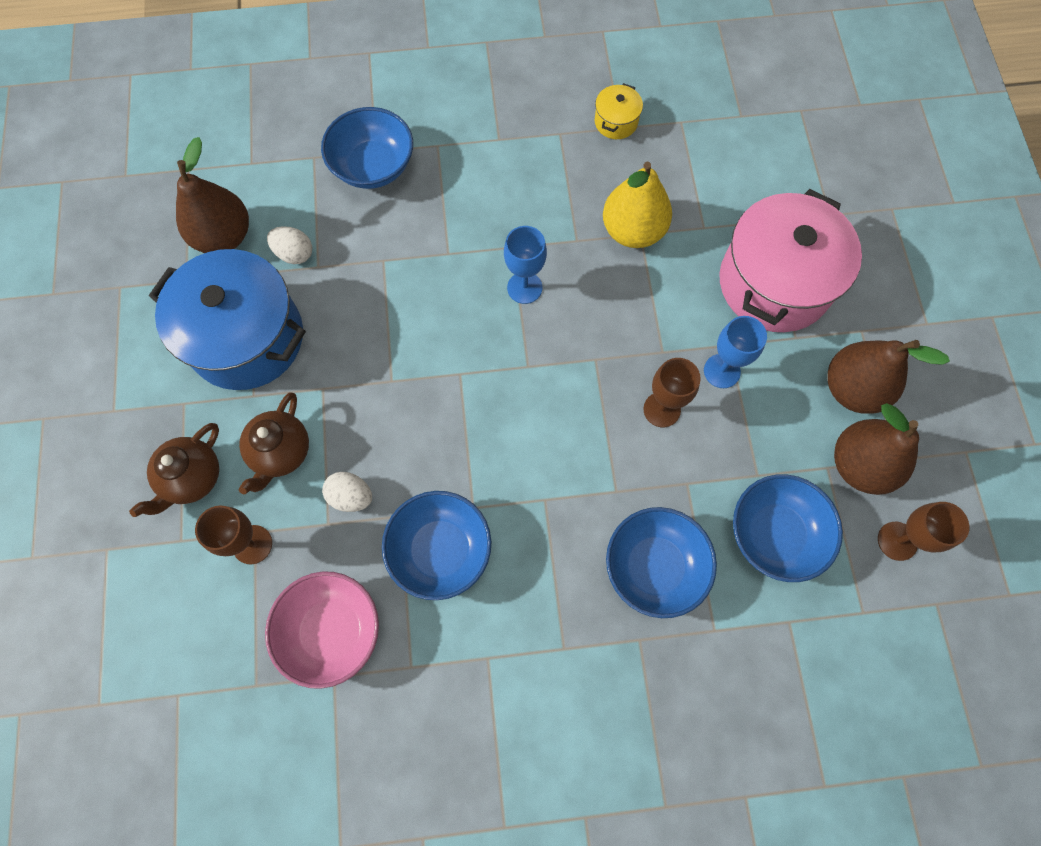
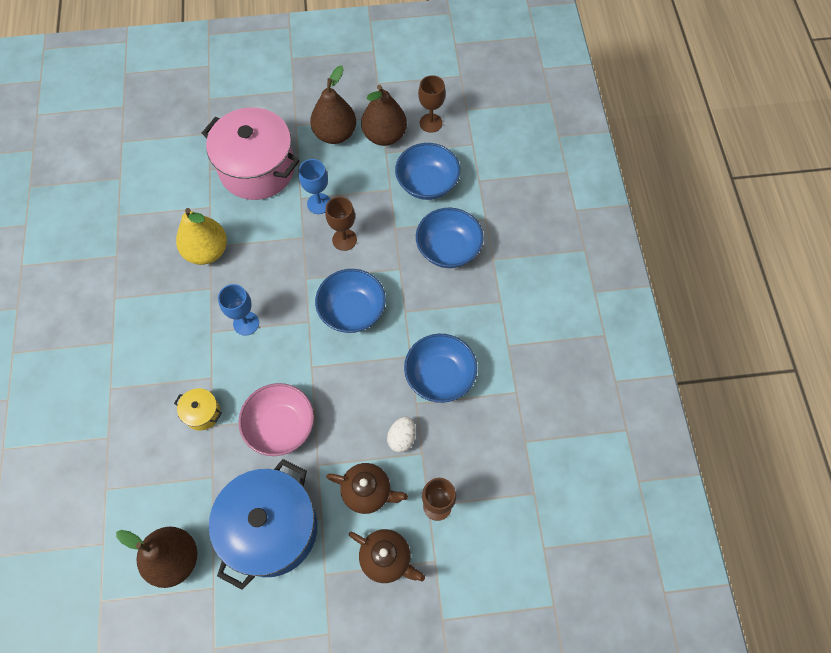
camera: 90 degrees left, 5 degrees down
pink bowl [265,571,379,689] -> pink bowl moved to [239,383,314,456]
white egg [267,226,312,264] -> none
blue bowl [321,107,413,189] -> blue bowl moved to [315,269,386,333]
yellow pot [595,83,643,139] -> yellow pot moved to [174,388,222,431]

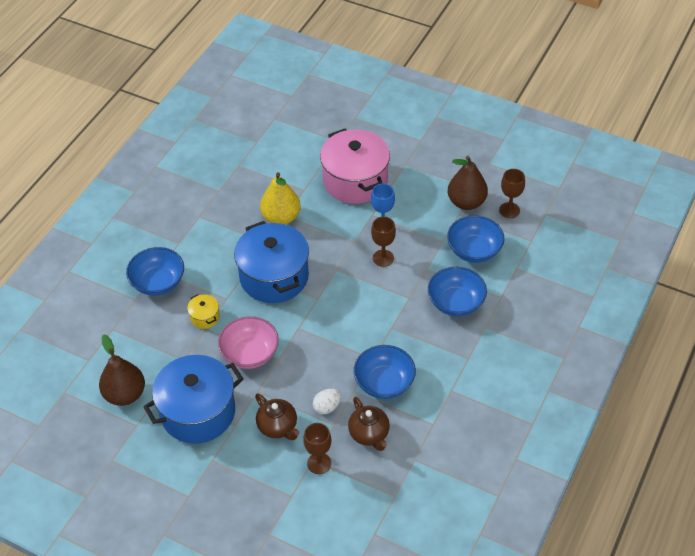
camera: 35 degrees right, 15 degrees down
blue goblet [218,284,259,336] -> blue pot [234,221,309,303]
brown pear [310,65,356,144] -> none
blue bowl [315,269,386,333] -> blue bowl moved to [126,247,184,296]
brown teapot [349,529,425,583] -> brown teapot moved to [348,397,390,451]

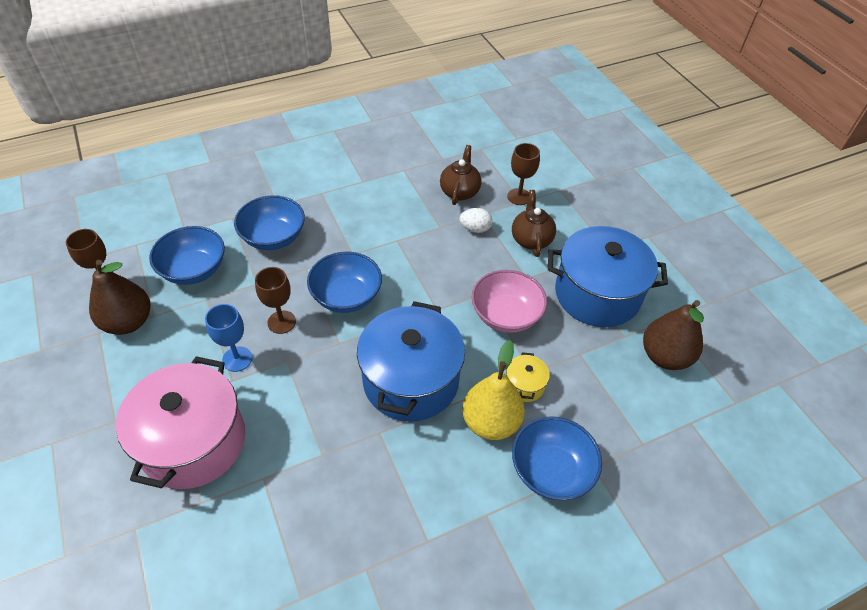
camera: 145 degrees left, 0 degrees up
yellow pear [260,172,301,224] -> yellow pear moved to [462,340,525,440]
blue bowl [354,345,416,399] -> blue bowl moved to [307,251,382,313]

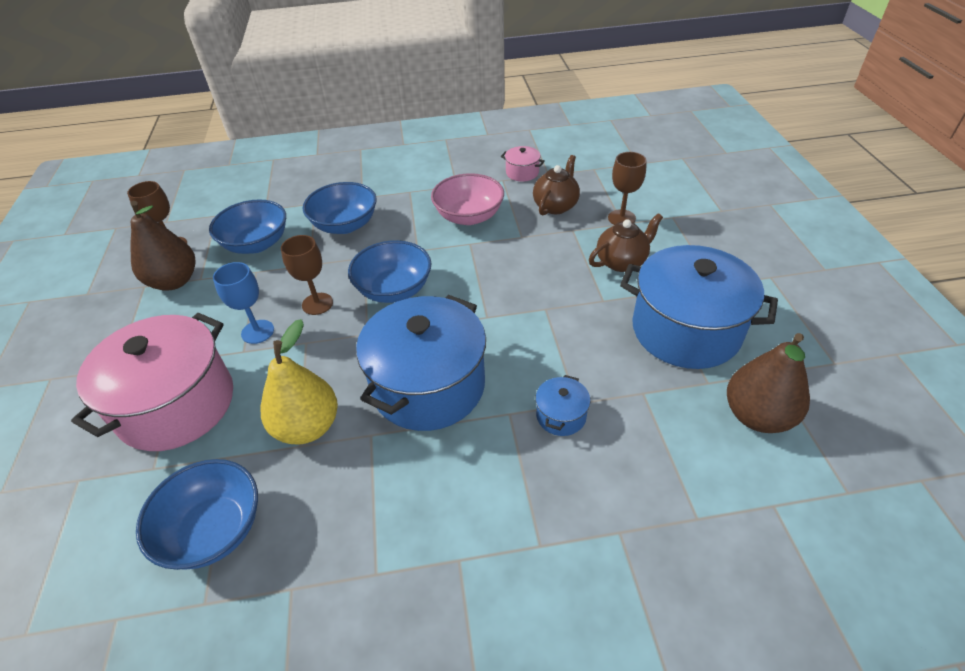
camera: 20 degrees right, 5 degrees down
white egg [459,208,492,233] -> none
yellow pear [462,340,525,440] -> yellow pear moved to [261,319,338,445]
pink bowl [471,270,547,333] -> pink bowl moved to [431,173,504,225]
yellow pot [506,352,550,402] -> blue pot [535,375,590,436]
brown teapot [512,190,556,257] -> brown teapot turned 45 degrees clockwise [589,213,663,272]
blue bowl [512,416,602,500] -> blue bowl moved to [136,459,258,570]
none -> pink pot [501,146,545,181]

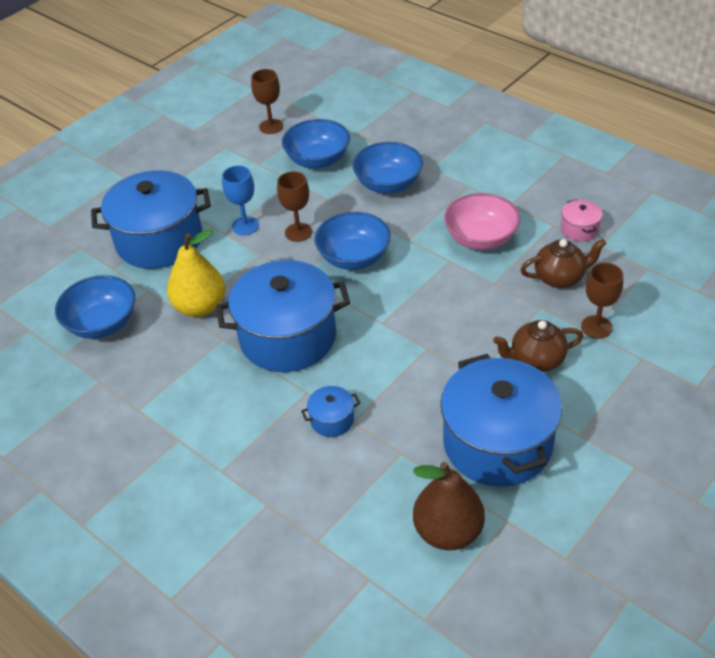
camera: 50 degrees right, 0 degrees up
pink pot [71,313,233,451] -> blue pot [91,171,211,269]
brown pear [130,201,195,290] -> none
brown teapot [589,213,663,272] -> brown teapot turned 150 degrees clockwise [493,320,584,372]

